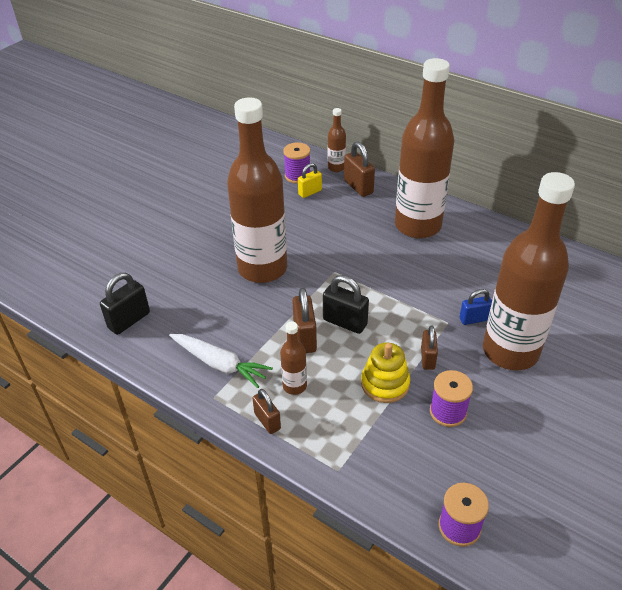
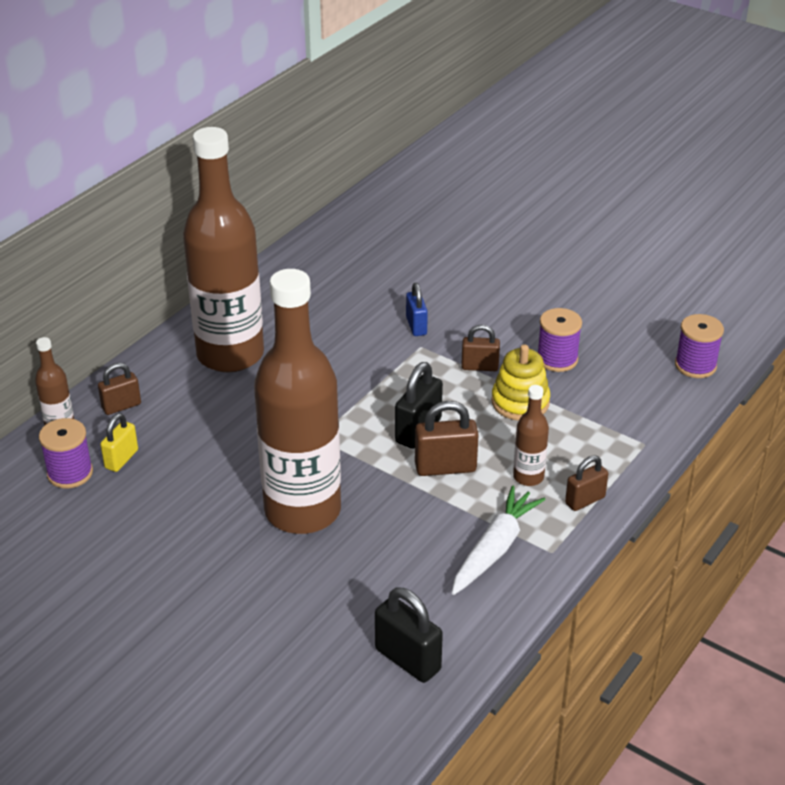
camera: 90 degrees left, 5 degrees down
yellow padlock [298,163,322,198] -> yellow padlock turned 60 degrees clockwise [100,413,138,472]
brown padlock [344,142,375,197] -> brown padlock [98,363,141,415], size x0.66
brown bottle [483,172,575,370] -> none

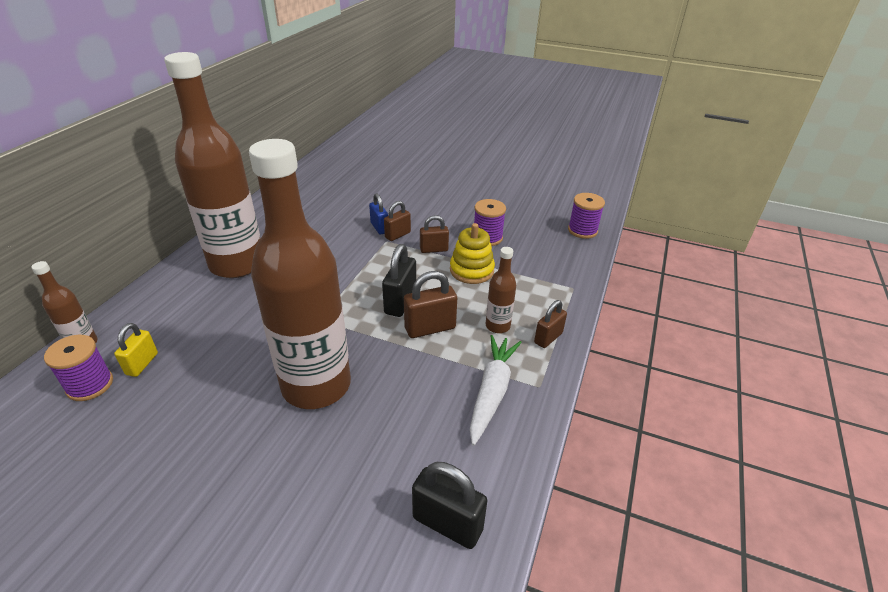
camera: 15 degrees left, 0 degrees up
brown padlock [98,363,141,415] -> brown padlock moved to [384,201,411,241]

